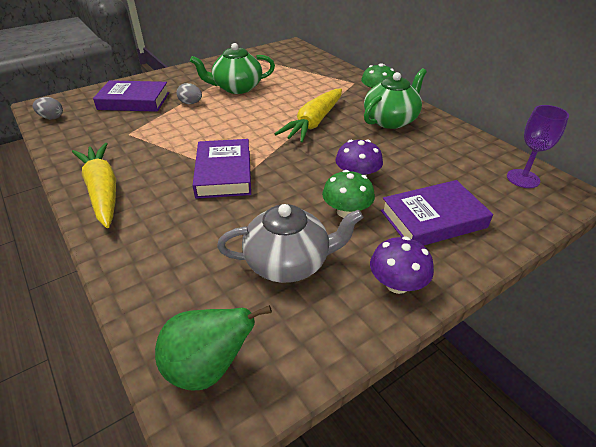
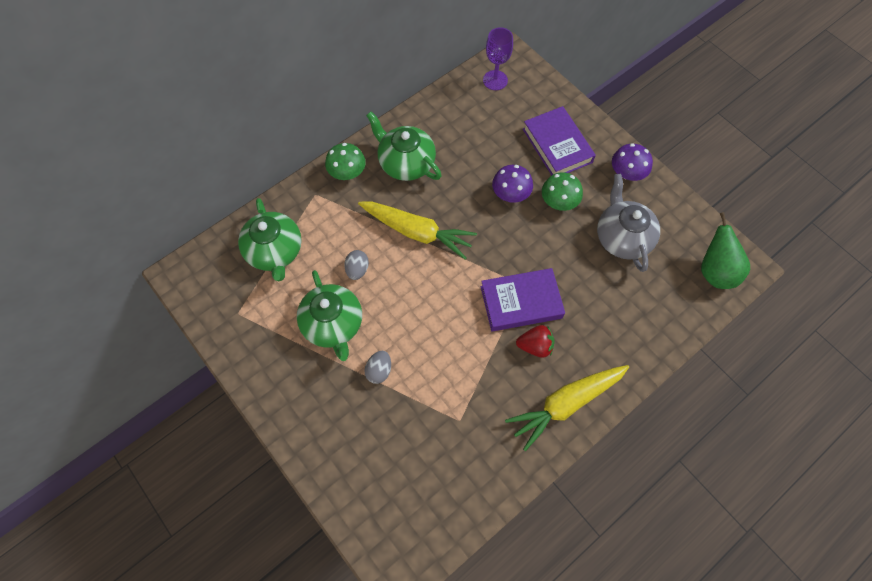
camera: 95 degrees left, 25 degrees up
grey egg [33,97,63,119] -> grey egg moved to [344,250,369,280]
purple book [93,80,169,112] -> none
none -> green teapot [238,198,302,281]
none -> red strawberry [516,325,555,358]

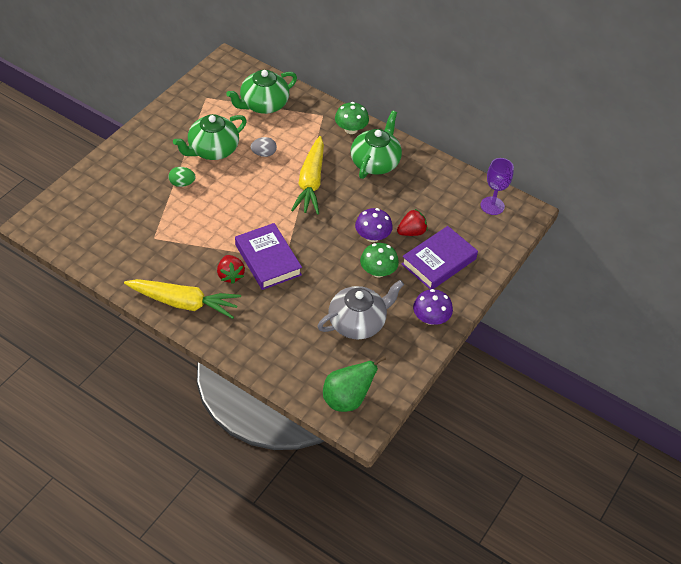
camera: 70 degrees right, 15 degrees down
grey egg [364,351,391,384] -> green egg [169,167,196,187]
yellow carrot [505,365,629,451] -> yellow carrot turned 150 degrees clockwise [124,279,241,319]
none -> red strawberry [397,209,428,236]

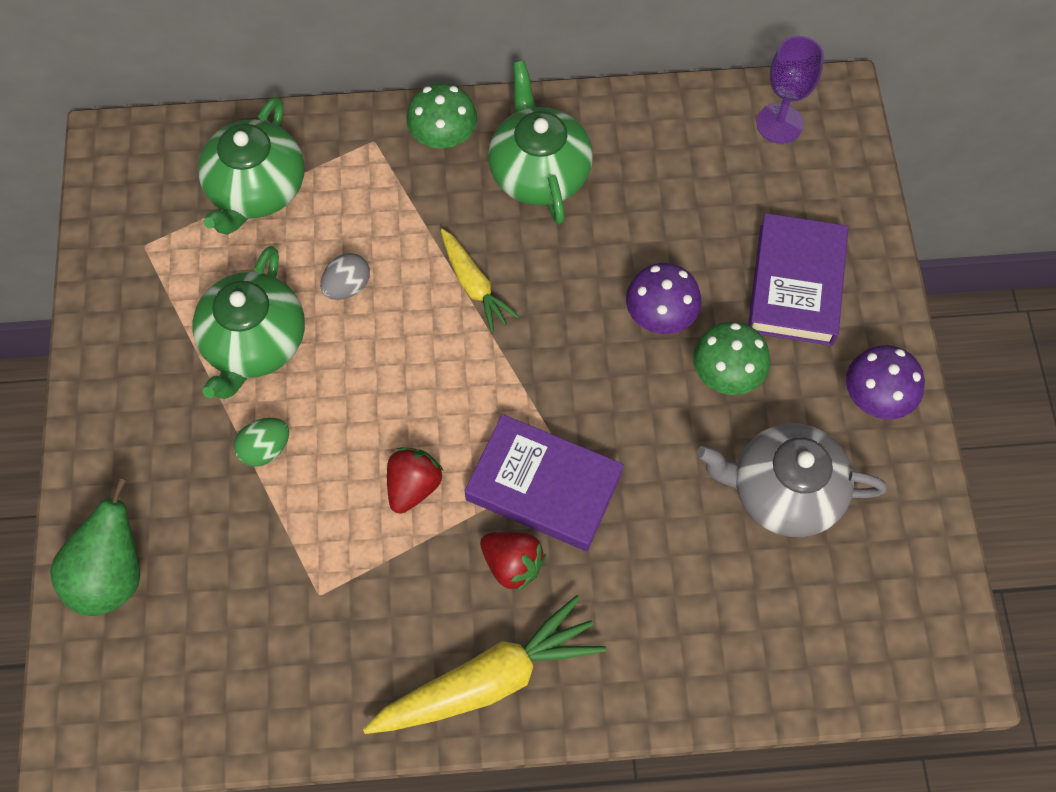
camera: 35 degrees left, 15 degrees up
yellow carrot [291,136,324,215] -> yellow carrot [441,229,519,332], size x0.58
grey teapot [317,280,404,340] -> grey teapot turned 105 degrees counterclockwise [696,423,887,537]
green pear [323,356,386,412] -> green pear moved to [50,477,140,616]
red strawberry [397,209,428,236] -> red strawberry moved to [387,447,443,514]

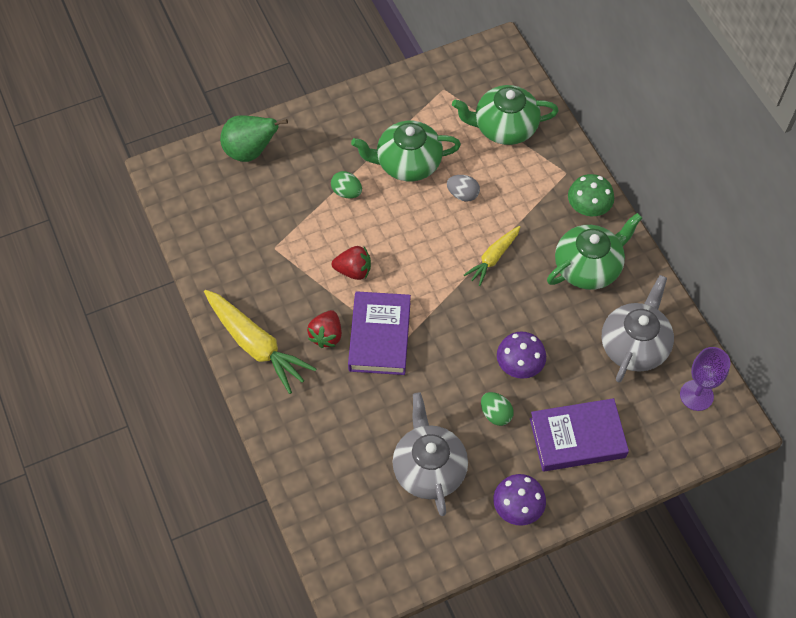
camera: 70 degrees right, 5 degrees down
green mushroom [693,322,770,395] -> green egg [481,392,514,426]
none -> grey teapot [601,275,674,382]

